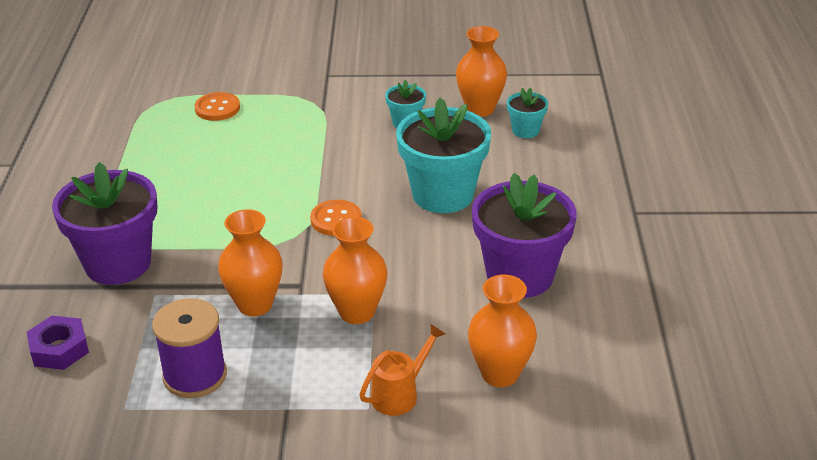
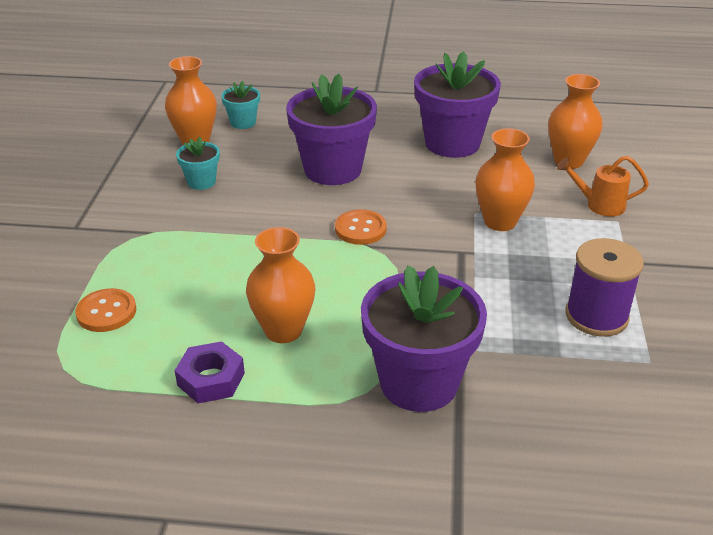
camera: 85 degrees left, 0 degrees up
purple nut [27,316,89,370] -> purple nut moved to [175,341,245,403]
orange vase [218,209,283,316] -> orange vase moved to [246,227,315,343]
orange watering can [359,324,445,416] -> orange watering can turned 45 degrees counterclockwise [557,156,649,217]
turquoise flower pot [396,98,491,213] -> purple flower pot [286,74,377,185]

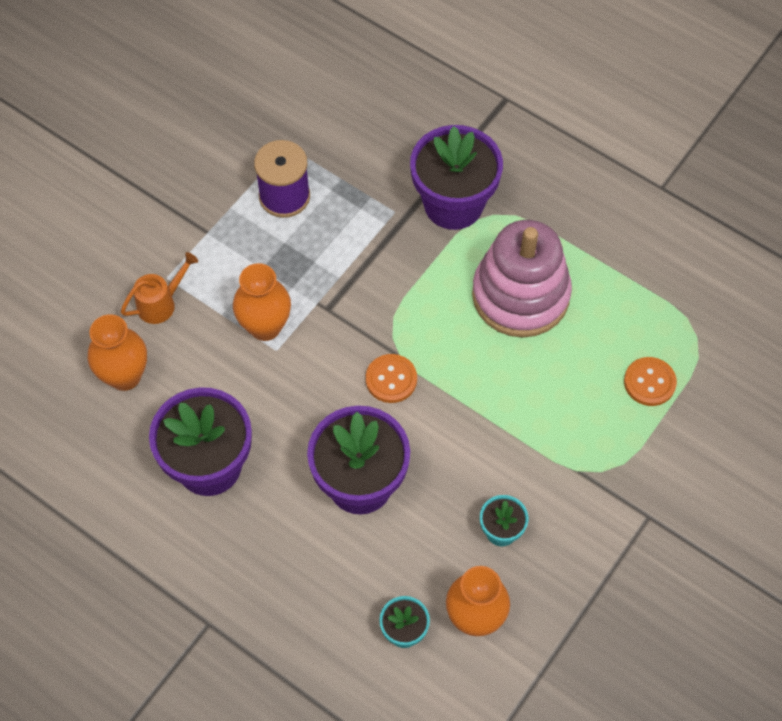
camera: 150 degrees left, 25 degrees up
purple nut [175,341,245,403] -> none
orange vase [246,227,315,343] -> pink stacking toy [472,220,572,338]
orange watering can [557,156,649,217] -> orange watering can turned 75 degrees counterclockwise [121,252,198,324]

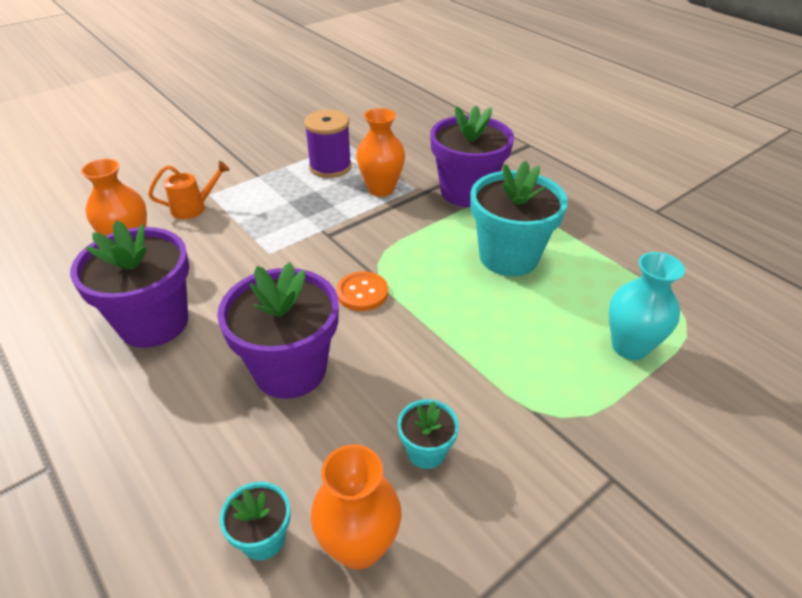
camera: 15 degrees right, 20 degrees down
orange vase [233,263,291,341] -> orange vase moved to [356,108,405,197]
pink stacking toy [472,220,572,338] -> turquoise flower pot [470,161,568,276]
orange button [624,357,677,406] -> turquoise vase [609,252,685,360]

